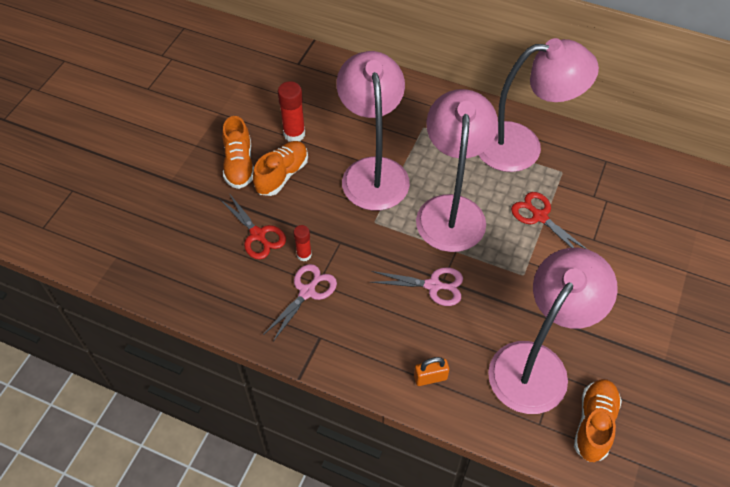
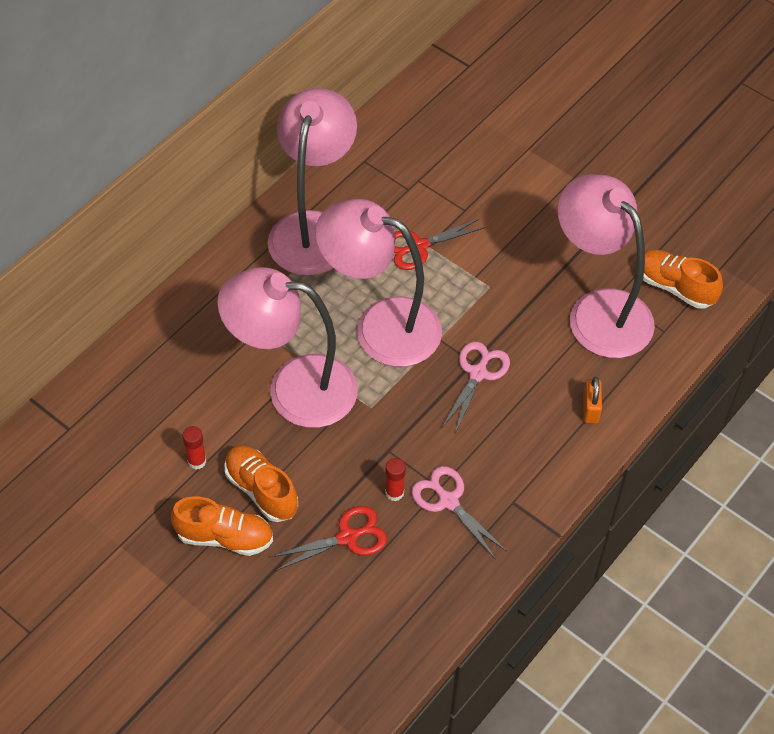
camera: 75 degrees left, 0 degrees up
red glue stick [278,81,305,141] -> red glue stick [182,426,206,470], size x0.61

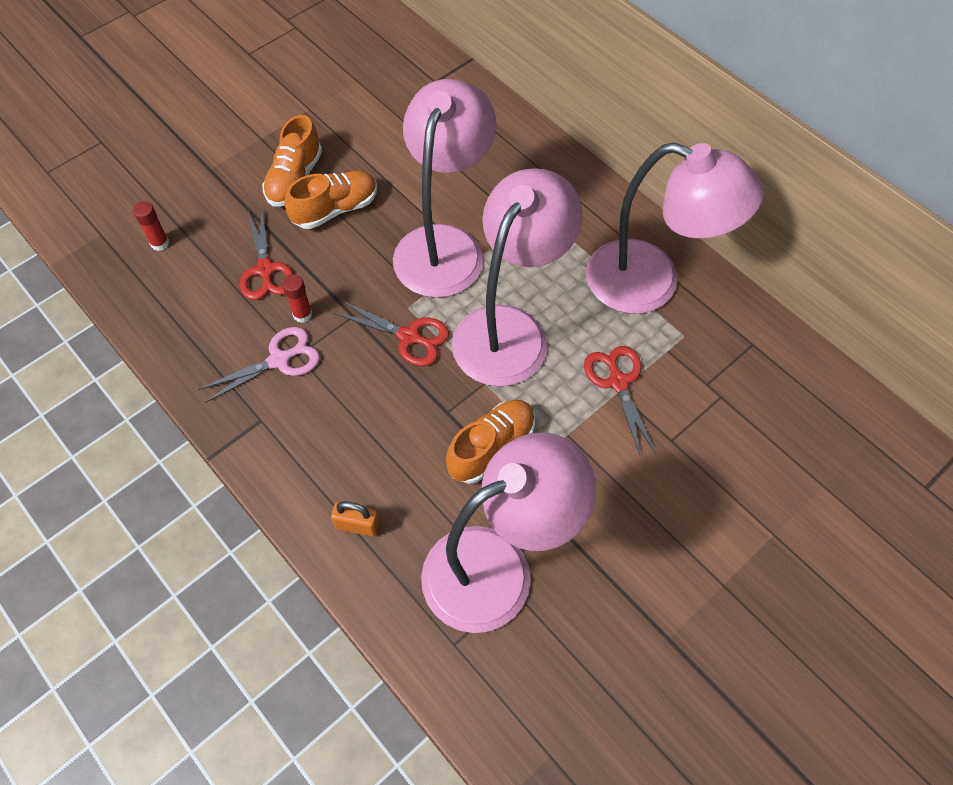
camera: 100 degrees right, 5 degrees up
red glue stick [182,426,206,470] -> red glue stick moved to [133,202,169,251]
pink scissors [442,342,510,434] -> none
orange shoe [643,250,723,309] -> orange shoe moved to [446,400,535,484]
none -> red scissors [334,301,449,366]

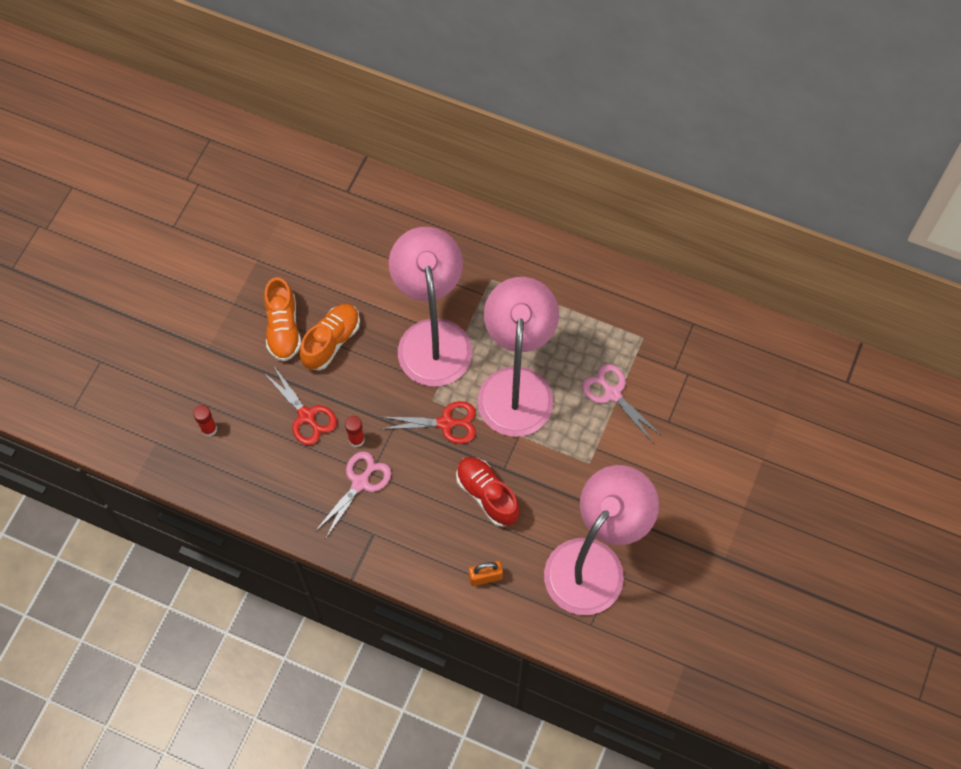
camera: 25 degrees left, 5 degrees up
orange shoe [446,400,535,484] -> none
red scissors [584,346,656,457] -> pink scissors [582,364,662,443]
pink lamp [586,142,764,314] -> none
none -> red shoe [456,457,520,527]

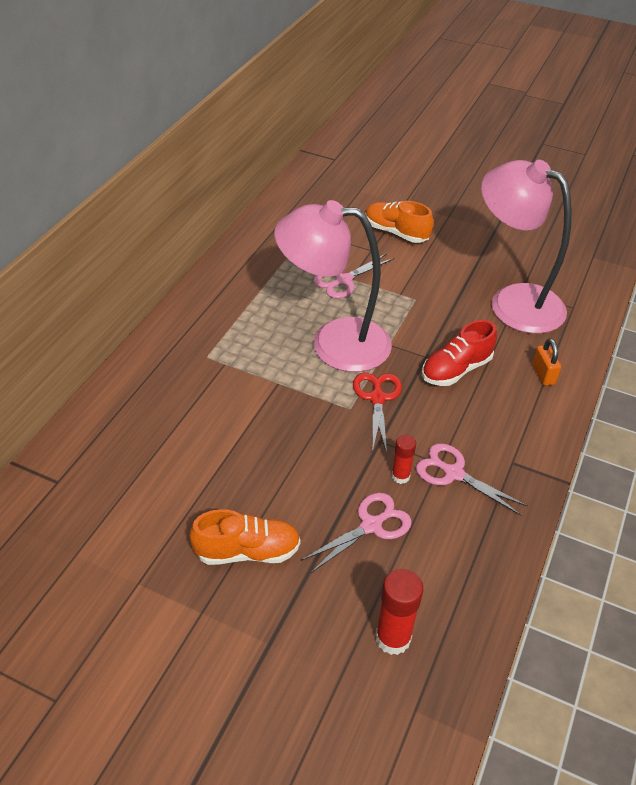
camera: 90 degrees left, 20 degrees down
red glue stick [193,405,217,437] -> red glue stick [376,569,423,655], size x1.63
red scissors [263,365,337,445] -> pink scissors [301,493,412,573]
orange shoe [300,304,360,370] -> orange shoe moved to [365,201,434,243]
pink lamp [389,227,472,386] -> none

